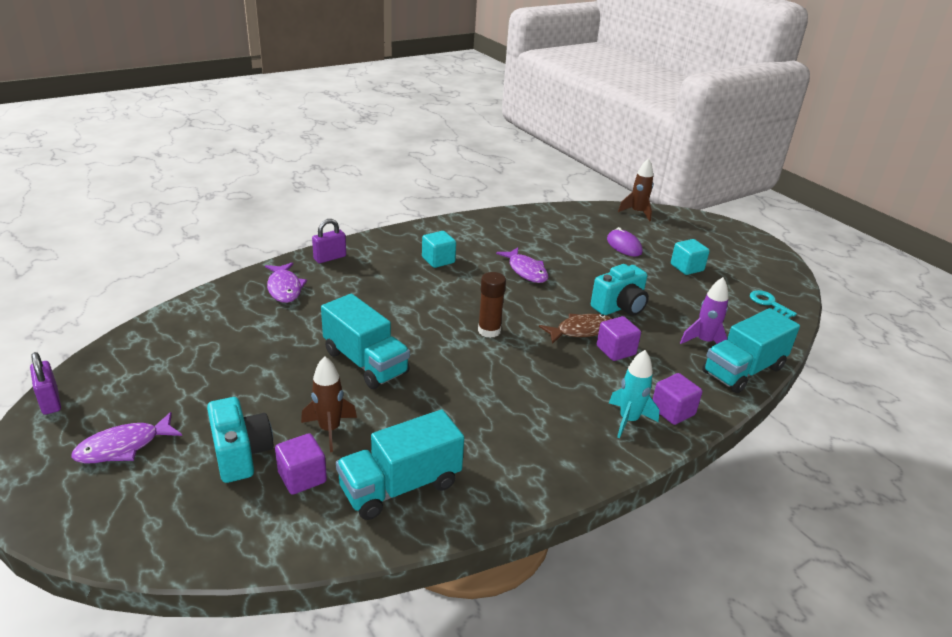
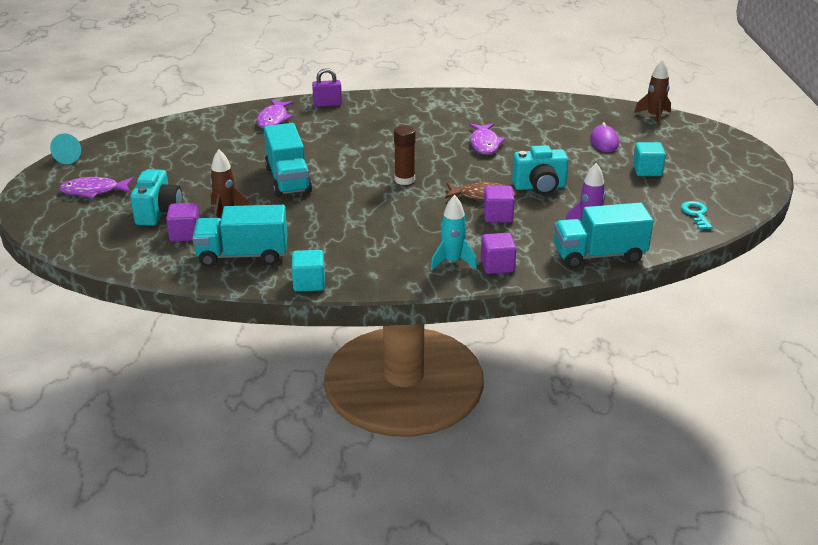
camera: 30 degrees right, 0 degrees up
purple padlock [30,352,61,415] -> turquoise cone [50,134,81,164]
turquoise cube [422,231,456,268] -> turquoise cube moved to [292,250,325,292]

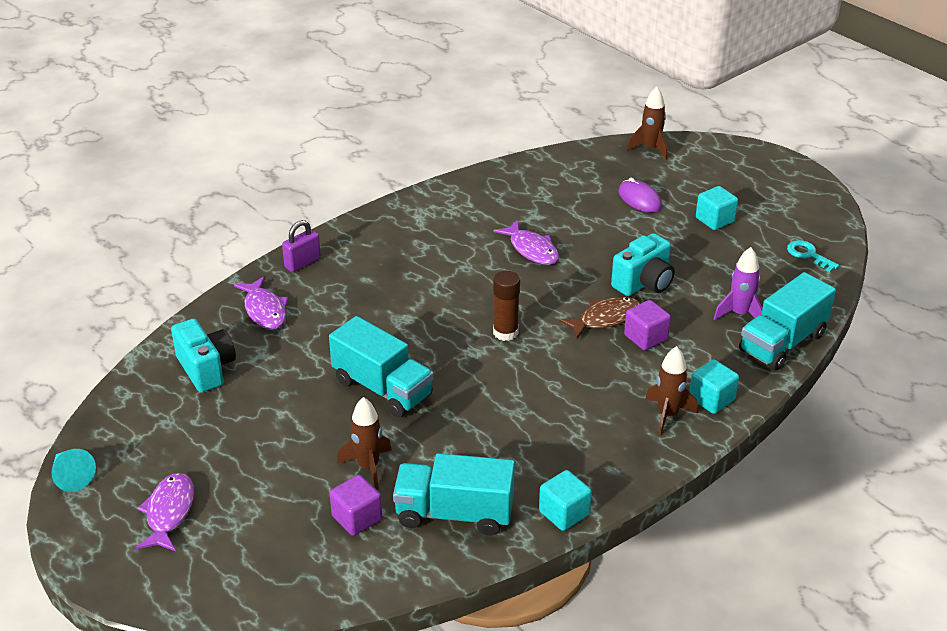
camera: 35 degrees left, 5 degrees up
purple fish [59,177,133,199] -> purple fish turned 135 degrees clockwise [136,473,194,551]
turquoise camera [130,169,182,226] -> turquoise camera moved to [171,319,236,392]
turquoise truck [192,205,288,267] -> turquoise truck turned 45 degrees clockwise [393,453,515,536]
turquoise rocket [430,195,477,271] -> brown rocket [645,346,698,436]
purple cube [481,233,516,274] -> turquoise cube [689,359,739,414]

